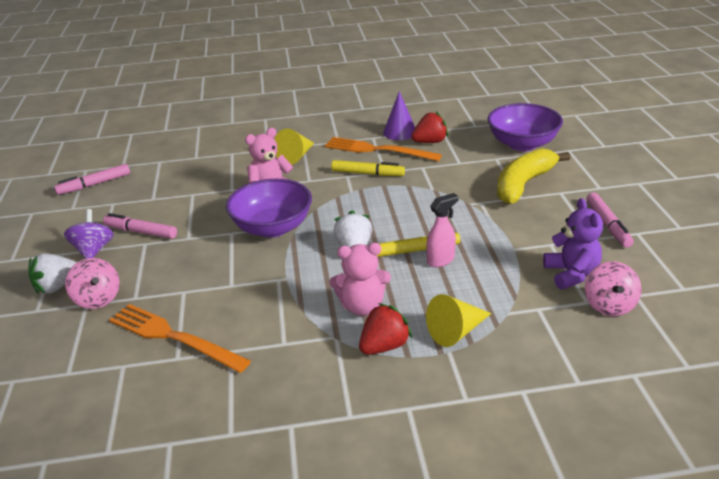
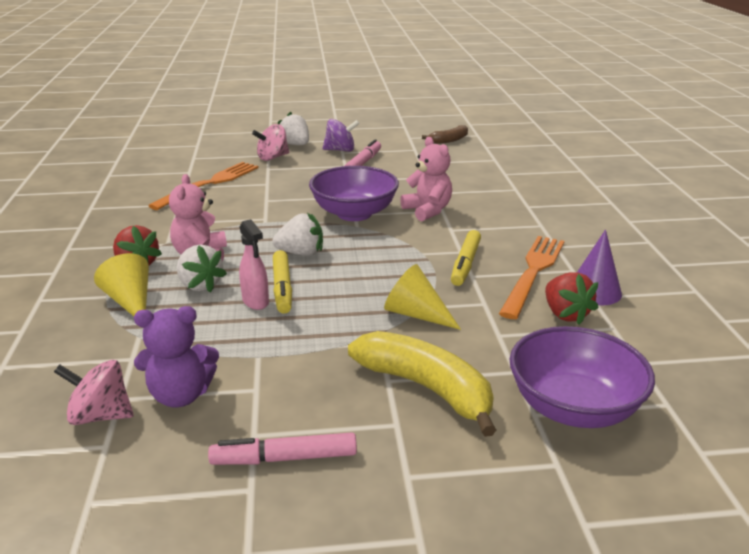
camera: 90 degrees right, 5 degrees down
pink marker [54,164,130,195] -> brown banana [422,125,468,144]
yellow cone [274,129,314,165] -> yellow cone moved to [384,264,461,330]
none -> white strawberry [177,245,227,293]

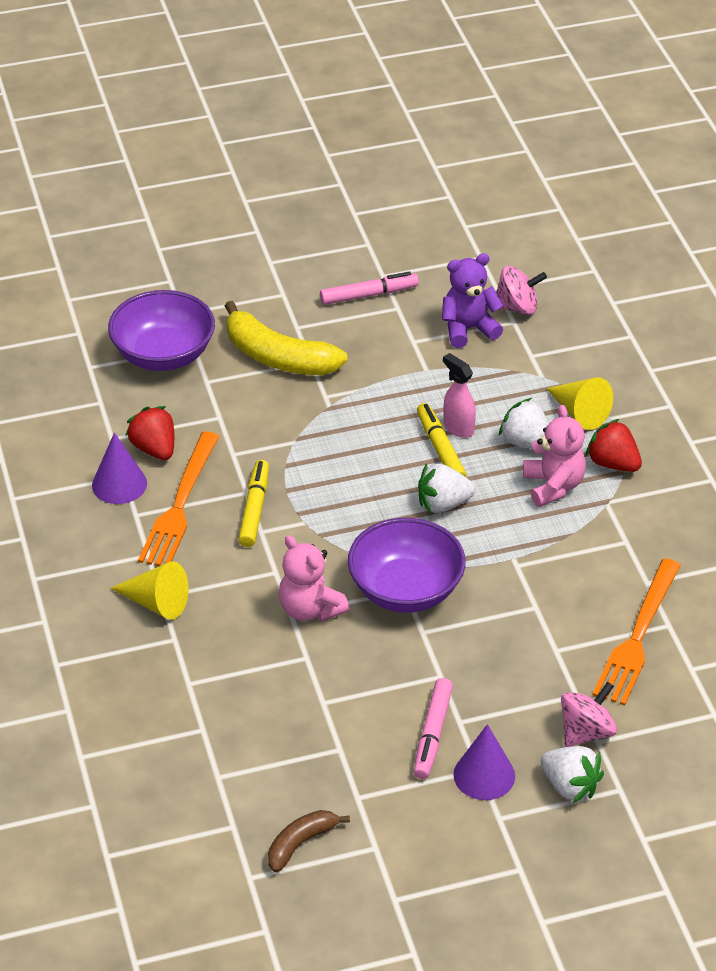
camera: 170 degrees right, 15 degrees up
purple spinning top [323,119,360,152] -> purple cone [453,724,515,800]
yellow cone [384,264,461,330] -> yellow cone moved to [110,561,189,620]

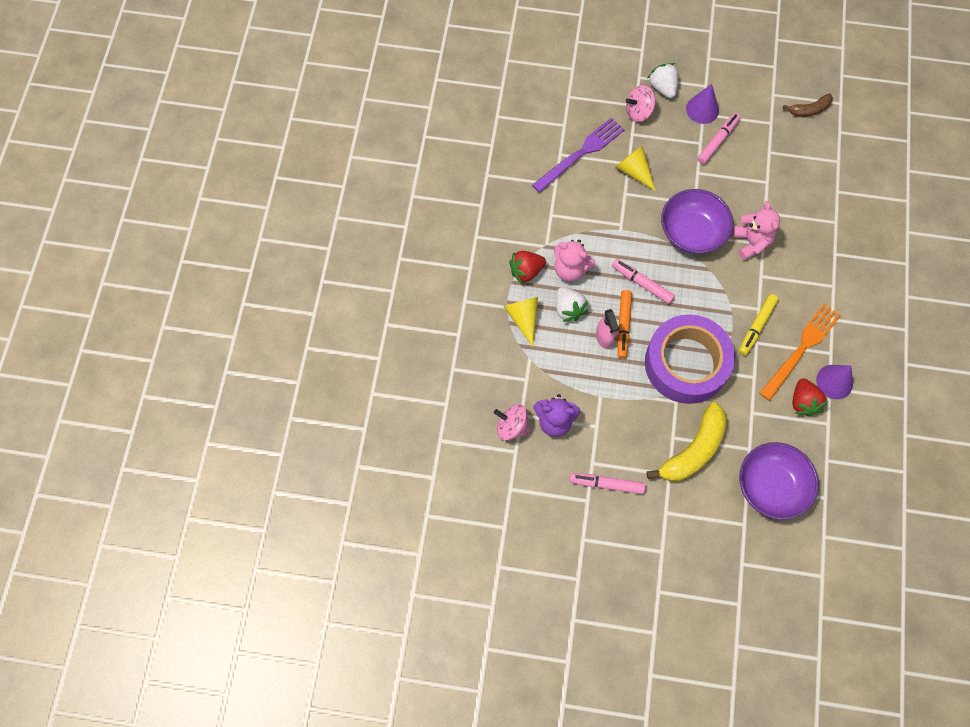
camera: 155 degrees left, 25 degrees up
yellow cone [110,561,189,620] -> yellow cone moved to [615,145,656,191]
yellow banana [225,301,348,375] -> yellow banana turned 75 degrees clockwise [647,402,727,481]
yellow marker [417,403,467,477] -> orange marker [617,290,632,359]
white strawberry [418,463,475,513] -> pink marker [612,259,675,304]
pink teddy bear [523,405,586,507] -> pink teddy bear turned 75 degrees counterclockwise [554,240,596,282]
red strawberry [585,419,642,472] -> red strawberry turned 90 degrees clockwise [509,251,546,284]
orange fork [593,558,681,706] -> purple fork [532,118,625,193]
none -> purple tape [645,314,735,404]

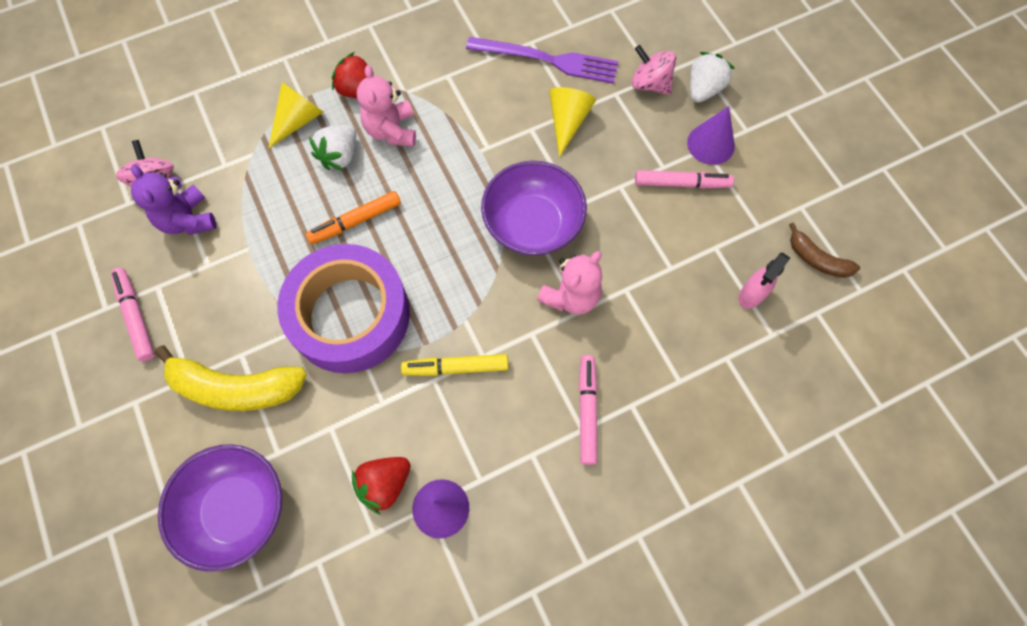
camera: 55 degrees right, 0 degrees up
pink spray bottle [596,309,619,349] -> pink spray bottle moved to [739,252,790,309]
pink marker [612,259,675,304] -> pink marker moved to [579,355,598,465]
orange fork [760,304,841,401] -> none

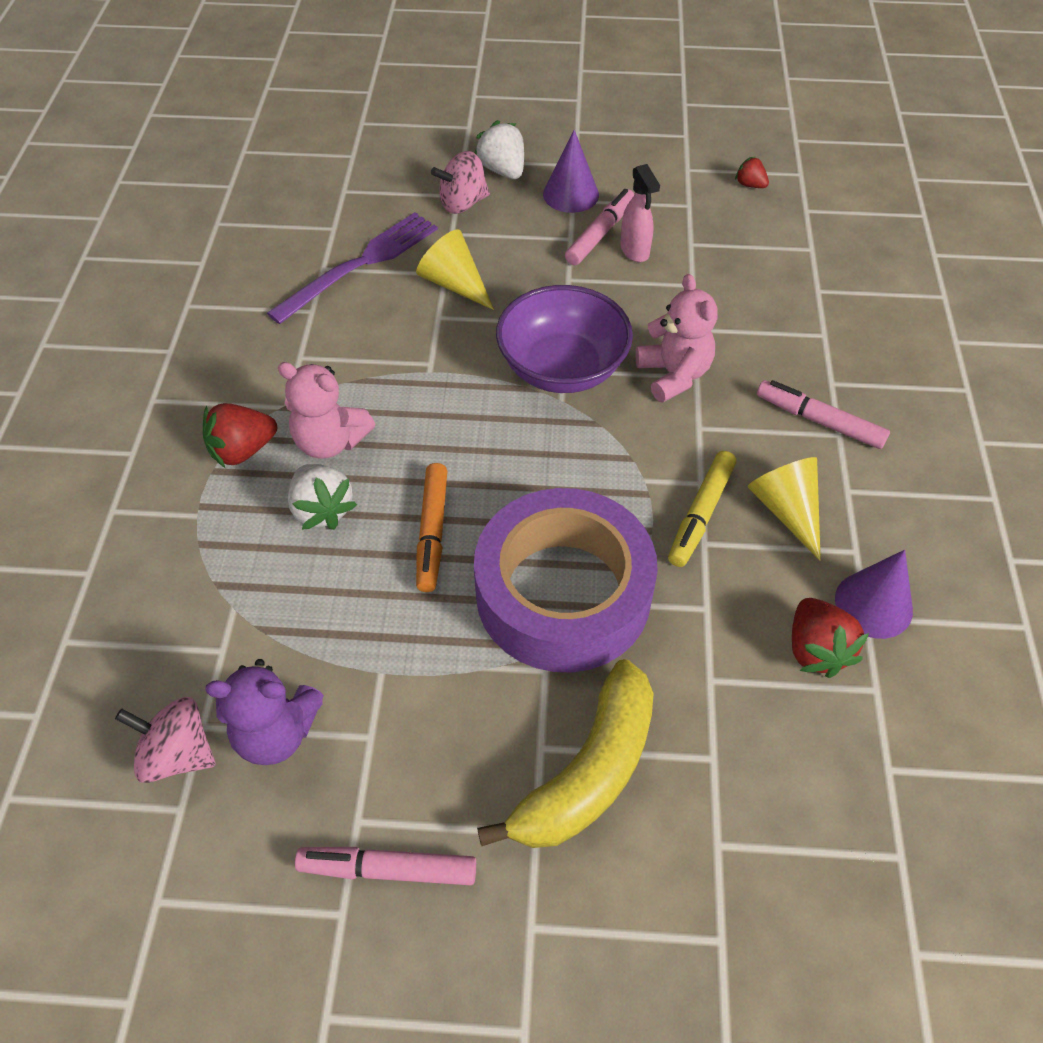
camera: 60 degrees left, 15 degrees down
purple bowl [158,444,282,572] -> none
yellow cone [269,82,323,148] -> yellow cone moved to [747,457,821,561]
pink spray bottle [739,252,790,309] -> pink spray bottle moved to [620,164,660,262]
brown banana [789,222,860,278] -> red strawberry [735,156,769,188]

